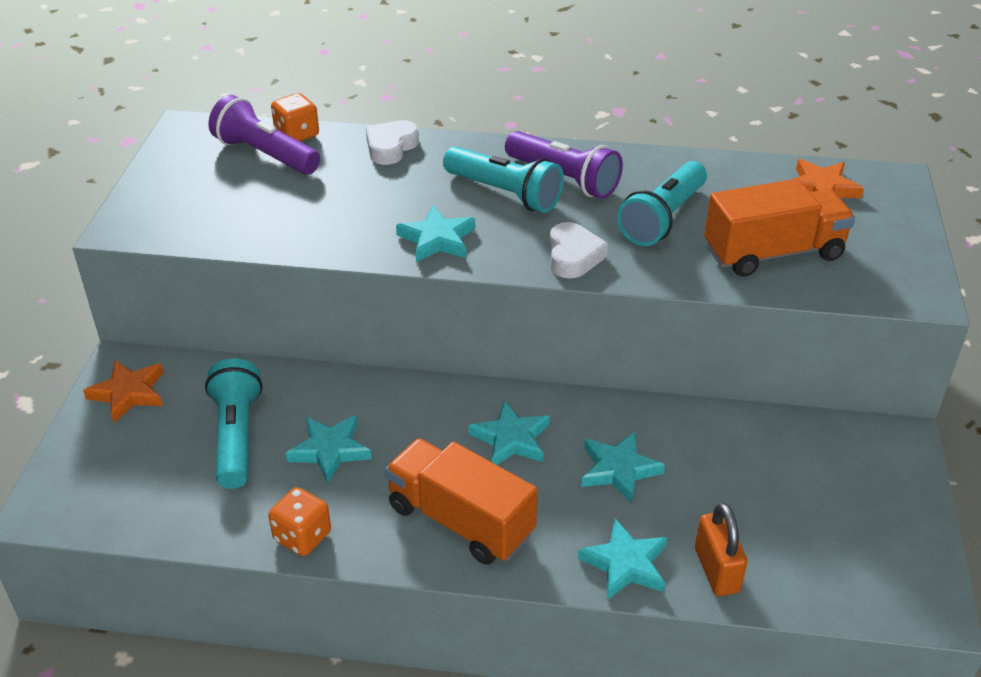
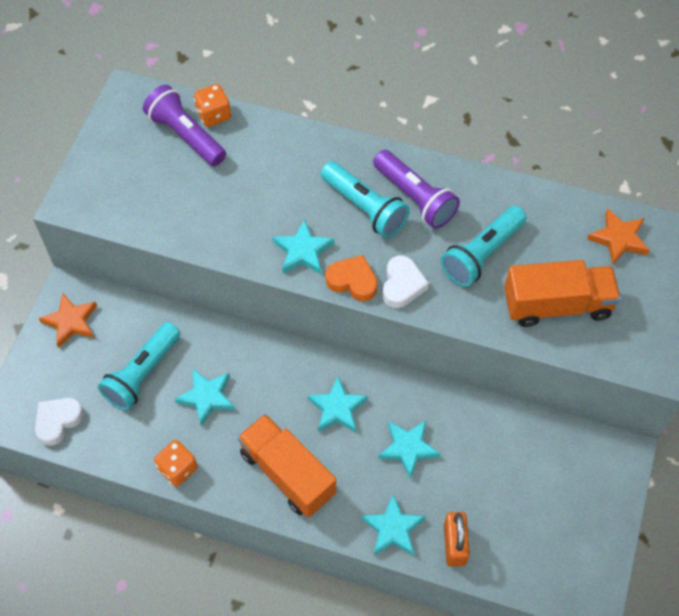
camera: 10 degrees right, 20 degrees up
turquoise flashlight [205,358,263,489] -> turquoise flashlight turned 150 degrees counterclockwise [98,322,180,411]
white heart [366,120,419,165] -> white heart moved to [35,398,84,446]
none -> orange heart [325,255,378,301]

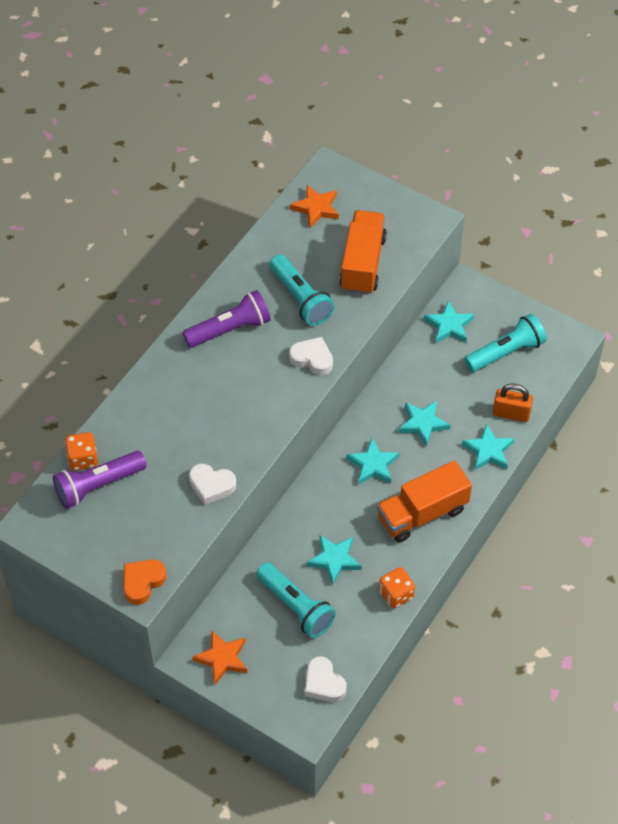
camera: 75 degrees left, 5 degrees down
turquoise star [273,219,334,274] -> turquoise star moved to [424,301,474,343]
turquoise flashlight [321,161,410,238] -> turquoise flashlight moved to [464,314,546,372]
orange heart [325,255,378,301] -> orange heart moved to [123,560,166,605]
none -> white heart [189,464,236,505]

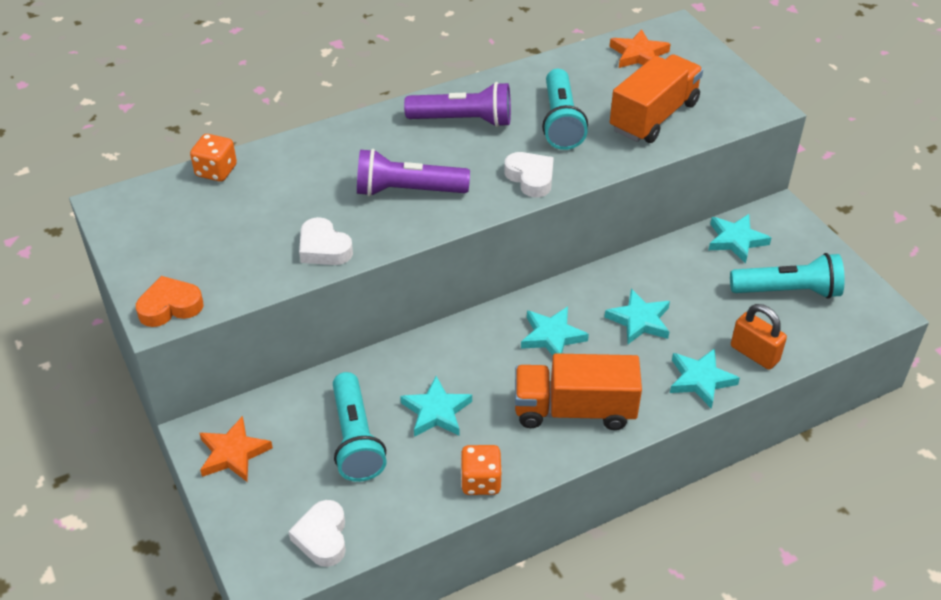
camera: 30 degrees right, 10 degrees down
purple flashlight [53,451,147,509] -> purple flashlight moved to [357,149,470,197]

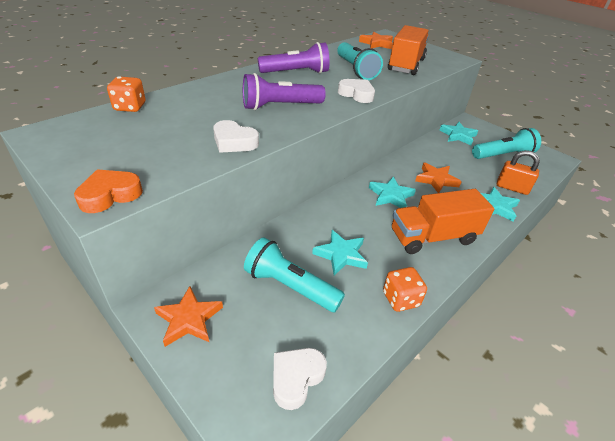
camera: 20 degrees left, 5 degrees down
white heart [288,500,346,567] -> white heart turned 60 degrees clockwise [273,348,327,410]
turquoise flashlight [333,372,387,482] -> turquoise flashlight turned 150 degrees clockwise [244,237,345,312]
turquoise star [604,289,670,344] -> orange star [415,163,461,193]

